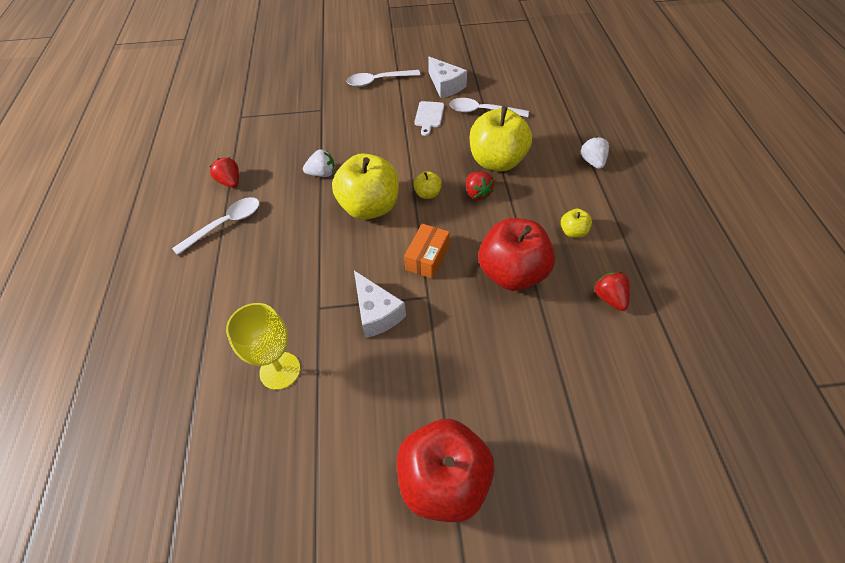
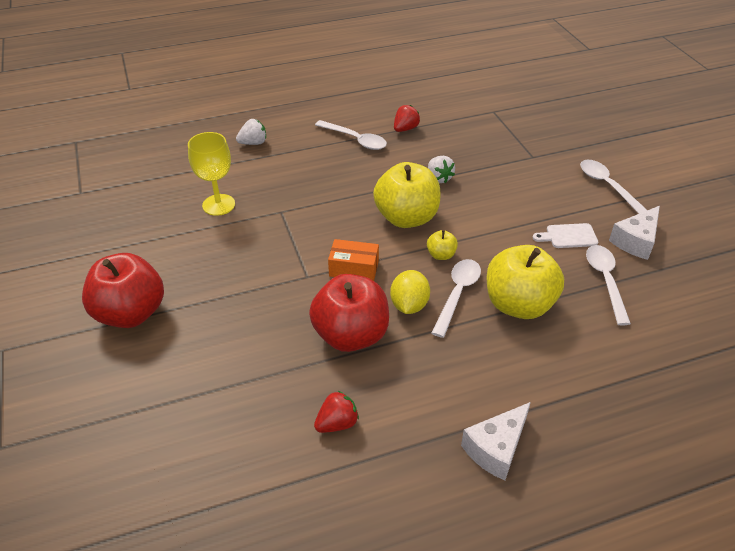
camera: 75 degrees right, 10 degrees down
white cheese [354,271,406,338] -> white cheese moved to [461,402,531,480]
red strawberry [466,172,494,200] -> white spoon [431,259,481,338]
yellow apple [561,209,592,238] -> none
white strawberry [581,137,609,169] -> white strawberry moved to [236,119,266,145]
none -> yellow lemon [390,270,430,314]

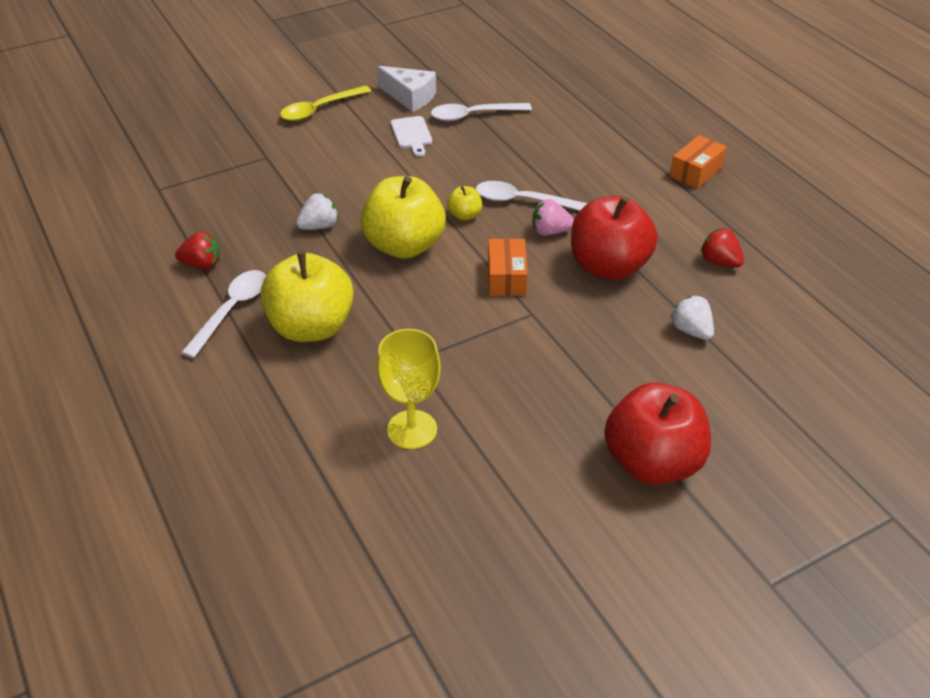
camera: 100 degrees left, 0 degrees up
white strawberry [236,119,266,145] -> white strawberry moved to [670,296,714,340]
yellow lemon [390,270,430,314] -> pink strawberry [532,199,574,236]
red strawberry [394,105,420,132] -> red strawberry turned 150 degrees clockwise [175,231,220,269]
white cheese [461,402,531,480] -> orange box [670,135,727,189]
yellow apple [487,245,564,319] -> yellow apple moved to [260,252,354,342]
white spoon [580,160,647,214] -> yellow spoon [280,85,371,121]

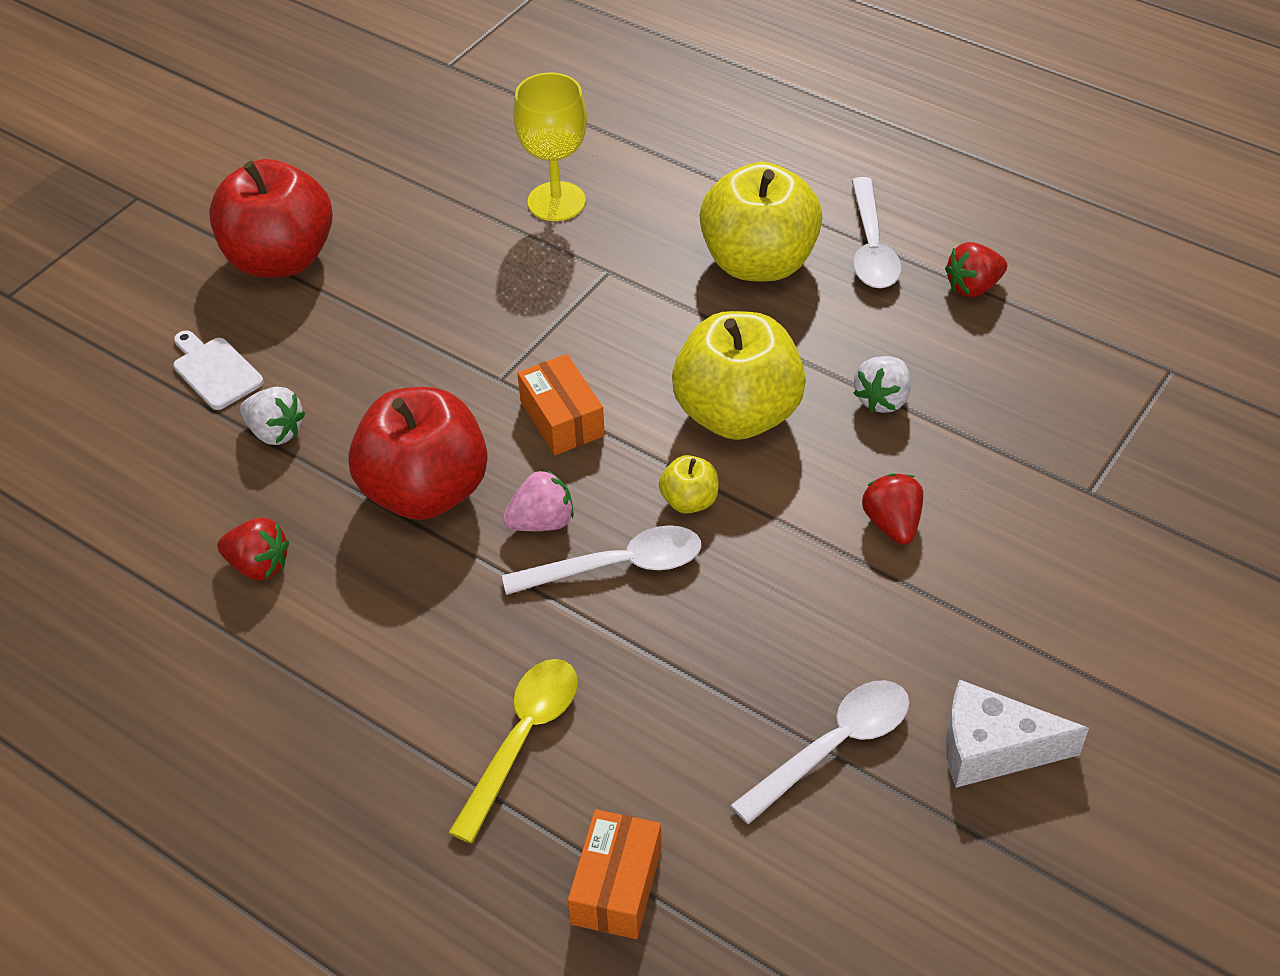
camera: 155 degrees right, 5 degrees up
yellow spoon [280,85,371,121] -> yellow spoon moved to [448,659,578,843]
white cutting board [391,116,432,157] -> white cutting board moved to [173,330,264,410]
orange box [670,135,727,189] -> orange box moved to [568,809,662,939]
none -> red strawberry [862,473,923,545]

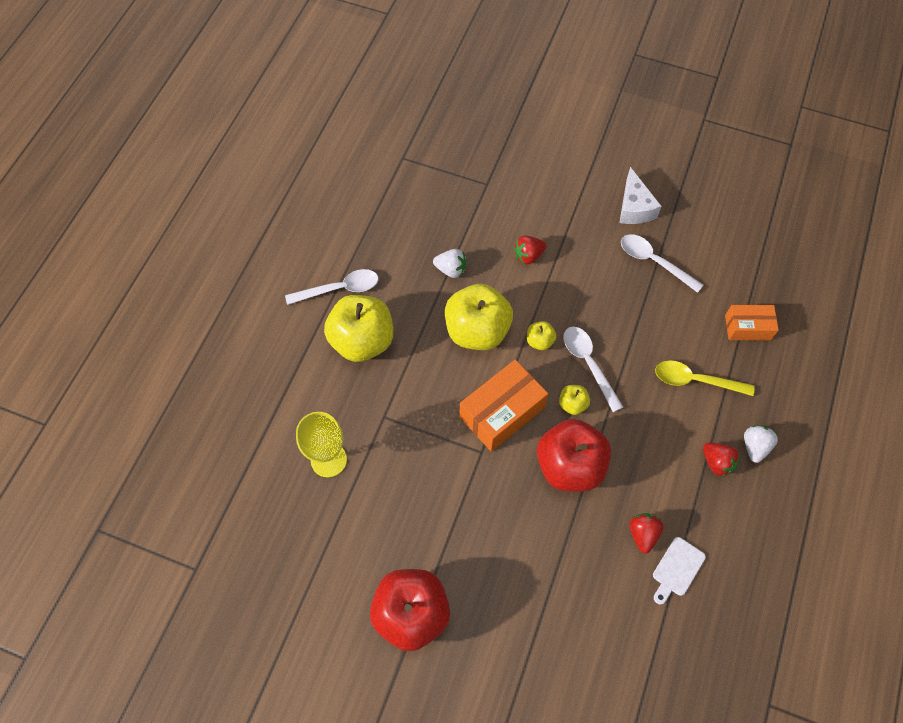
camera: 105 degrees left, 15 degrees up
white cutting board [173,330,264,410] -> white cutting board moved to [653,537,706,605]
white strawberry [240,387,305,445] -> white strawberry moved to [744,425,778,463]
pink strawberry [503,470,574,531] -> yellow apple [559,385,590,415]
orange box [517,354,605,455] -> orange box [459,360,548,452], size x1.63
red strawberry [945,242,1007,298] -> red strawberry moved to [703,443,740,477]

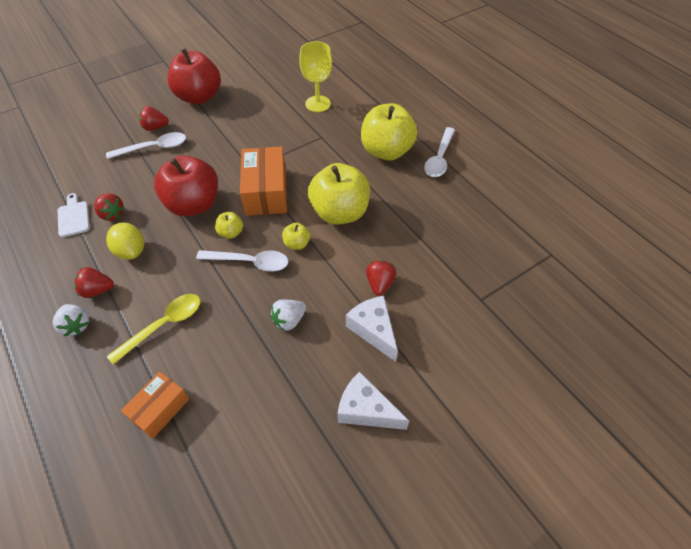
camera: 125 degrees right, 10 degrees down
white strawberry [433,249,466,278] -> white strawberry moved to [271,300,306,331]
white spoon [621,234,703,293] -> white spoon moved to [106,132,186,159]
none -> yellow lemon [106,222,144,260]
none -> red strawberry [139,106,169,131]
none -> white cheese [346,296,398,362]

